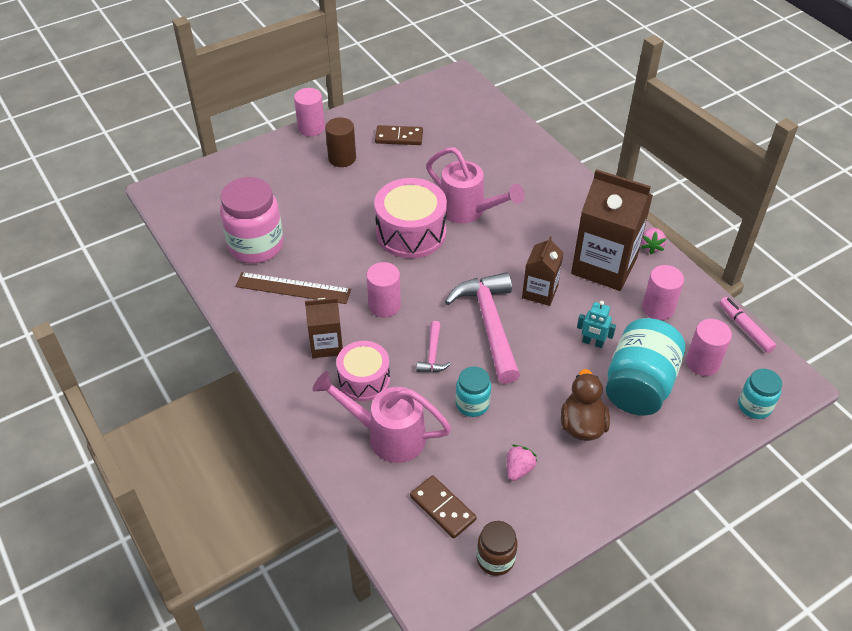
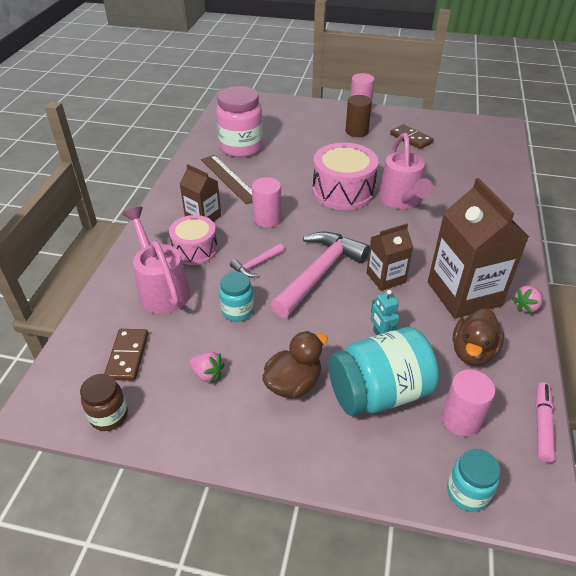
camera: 45 degrees right, 5 degrees down
pink strawberry [507,445,537,481] -> pink strawberry turned 45 degrees clockwise [190,352,225,384]
pink cylinder [642,265,684,320] -> brown duck [453,308,505,366]

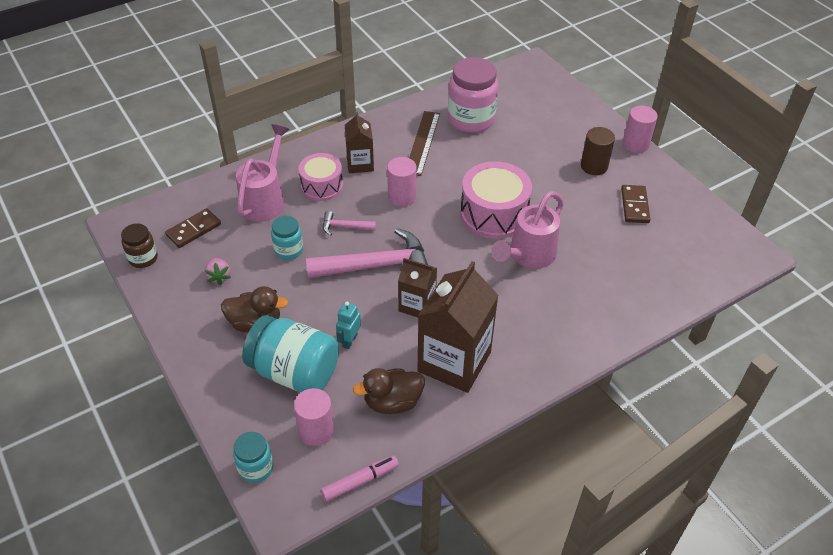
camera: 45 degrees right, 5 degrees up
pink strawberry [512,286,543,313] -> none

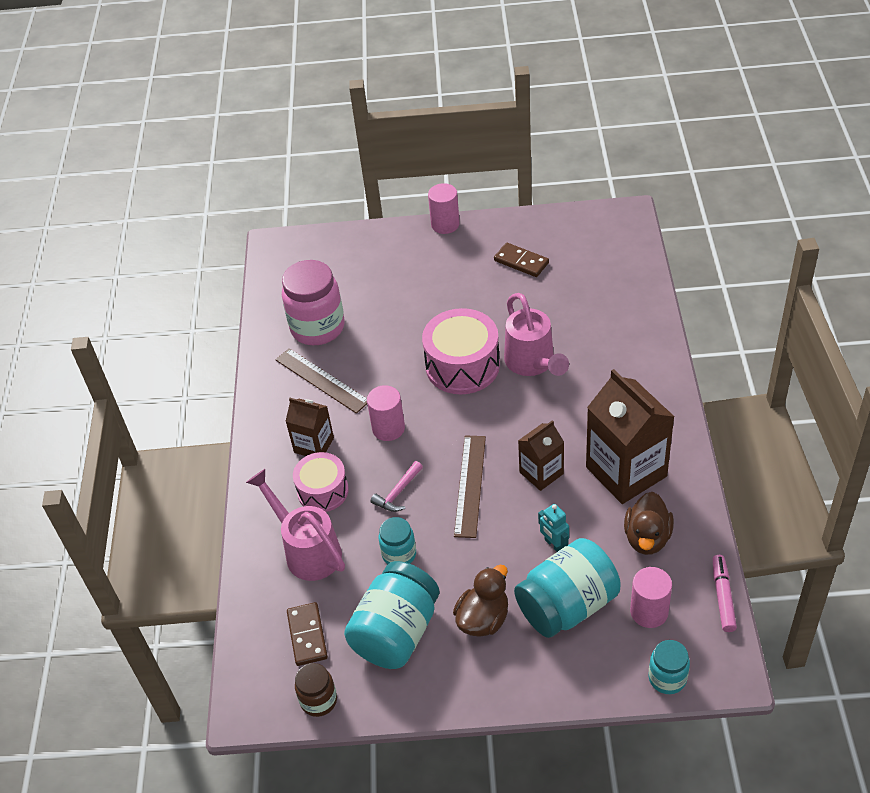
camera: 55 degrees left, 0 degrees up
pink strawberry [204,258,231,285] -> turquoise jar [344,561,440,669]
pink hammer [306,228,428,279] -> brown ruler [454,435,486,538]
brown cylinder [581,127,615,175] -> none

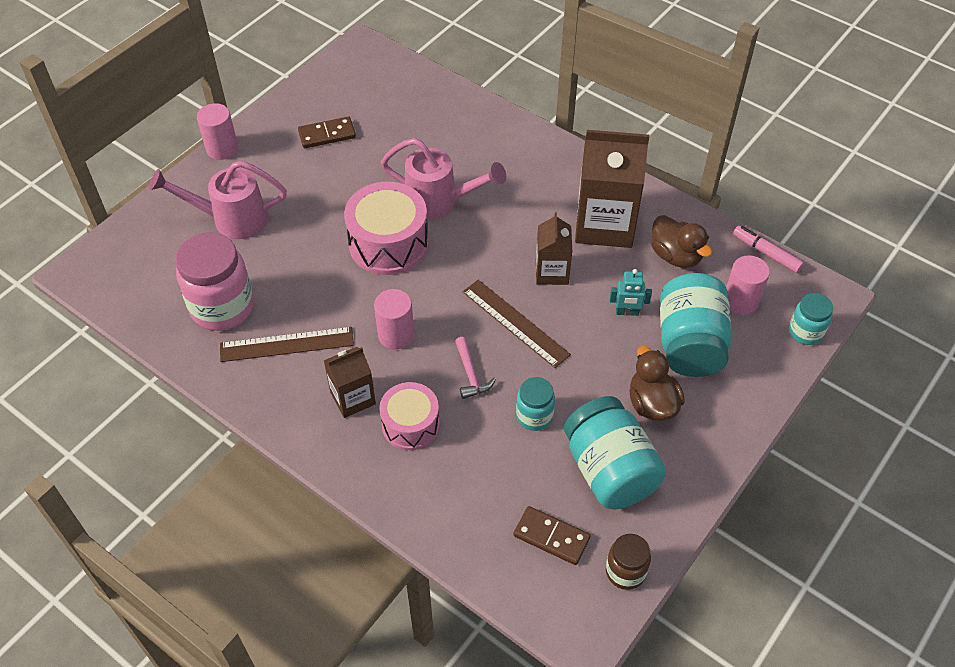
camera: 55 degrees left, 5 degrees up
pink watering can [246,469,345,581] -> pink watering can moved to [149,161,287,239]

